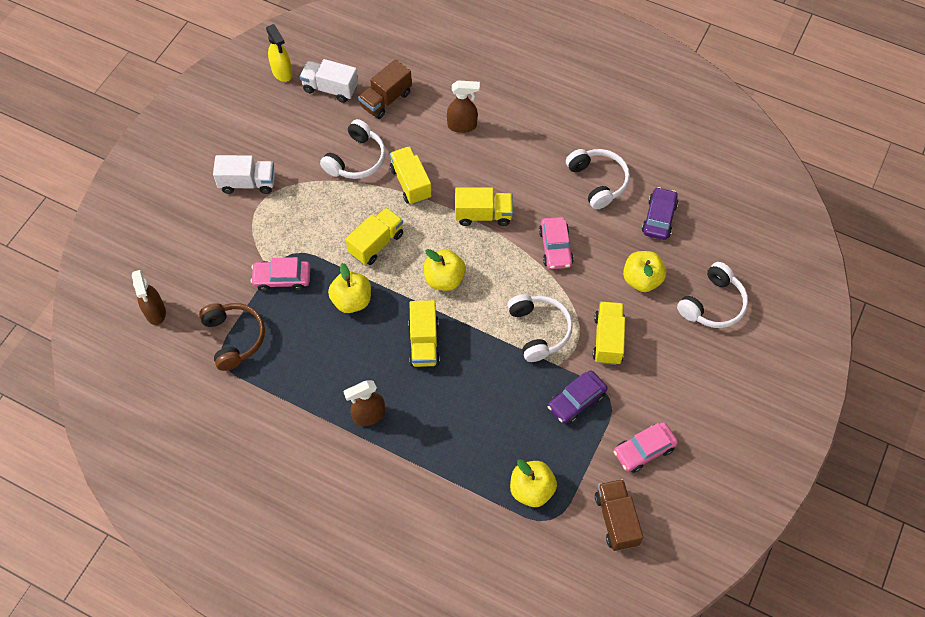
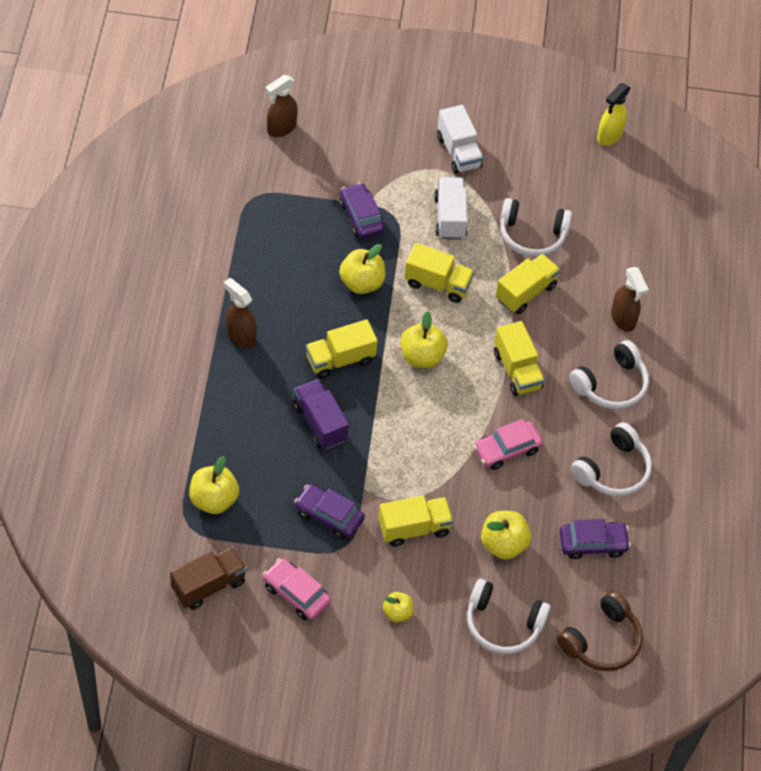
camera: 65 degrees right, 5 degrees down
brown headphones [199,303,265,371] -> brown headphones moved to [557,591,643,671]
pink car [251,257,310,291] -> purple car [339,183,385,239]
white truck [300,59,358,103] -> white truck moved to [434,177,468,240]
brown truck [358,59,412,119] -> none
white headphones [507,294,573,362] -> white headphones moved to [569,340,649,409]
none -> purple truck [293,379,349,449]
none -> yellow apple [383,592,414,622]

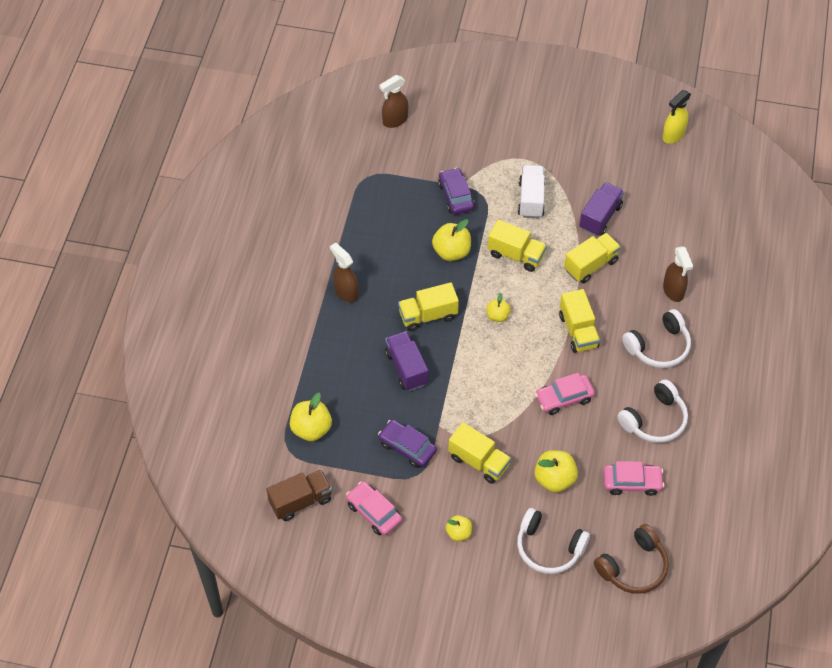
camera: 10 degrees right, 0 degrees up
yellow truck [378,495,453,547] -> yellow truck turned 45 degrees clockwise [449,422,511,484]
yellow apple [400,311,448,368] -> yellow apple [486,293,511,322], size x0.61
white truck [437,105,483,174] -> none
white headphones [500,198,572,257] -> purple truck [579,182,624,236]
purple car [560,519,631,559] -> pink car [604,461,664,496]

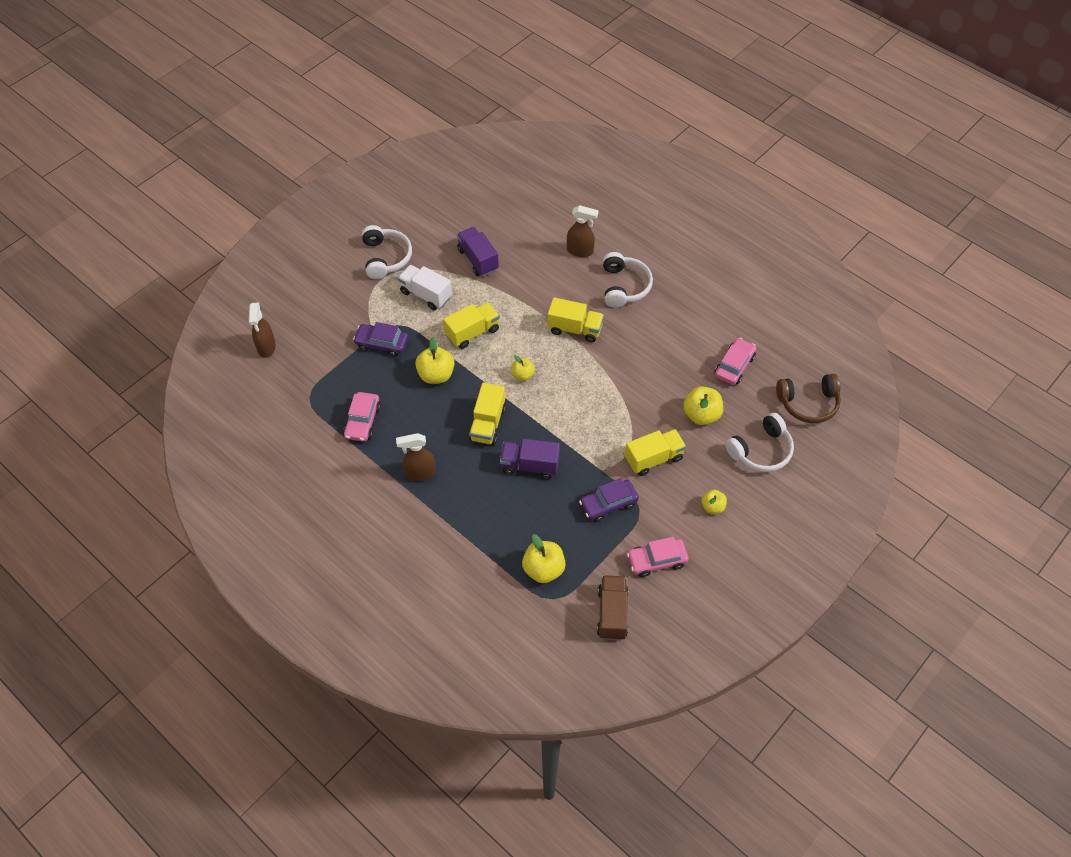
camera: 60 degrees left, 0 degrees up
pink car [535,373,595,415] -> pink car moved to [343,392,381,442]
yellow truck [564,233,621,283] -> none
brown headphones [594,524,669,594] -> brown headphones turned 90 degrees clockwise [776,374,841,423]
white headphones [617,379,688,443] -> white headphones moved to [362,225,412,279]
yellow spray bottle [662,90,691,144] -> none

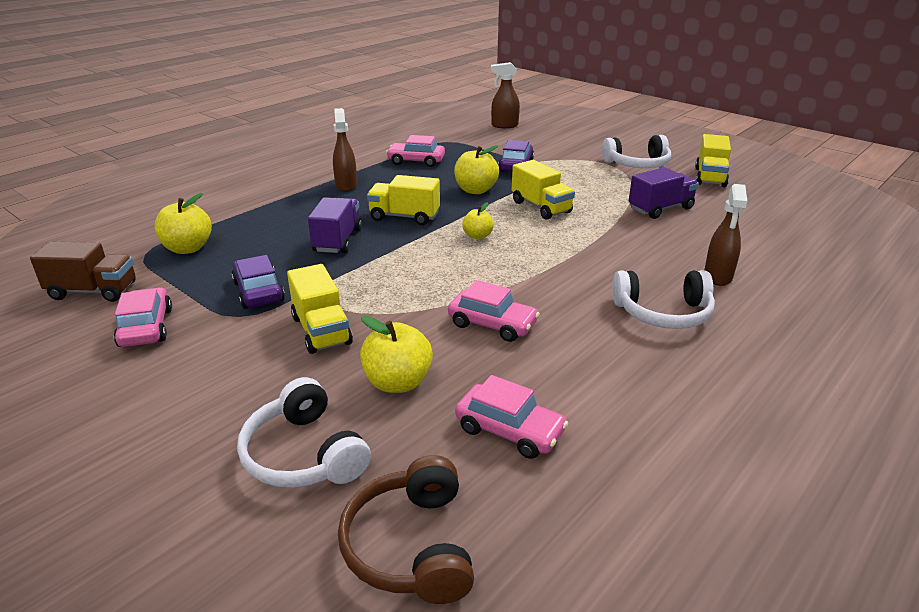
camera: 90 degrees right, 25 degrees down
white truck [398,265,452,310] -> none
yellow truck [548,297,604,342] -> yellow truck moved to [695,134,731,187]
yellow apple [701,489,727,514] -> none
none -> pink car [448,280,540,342]

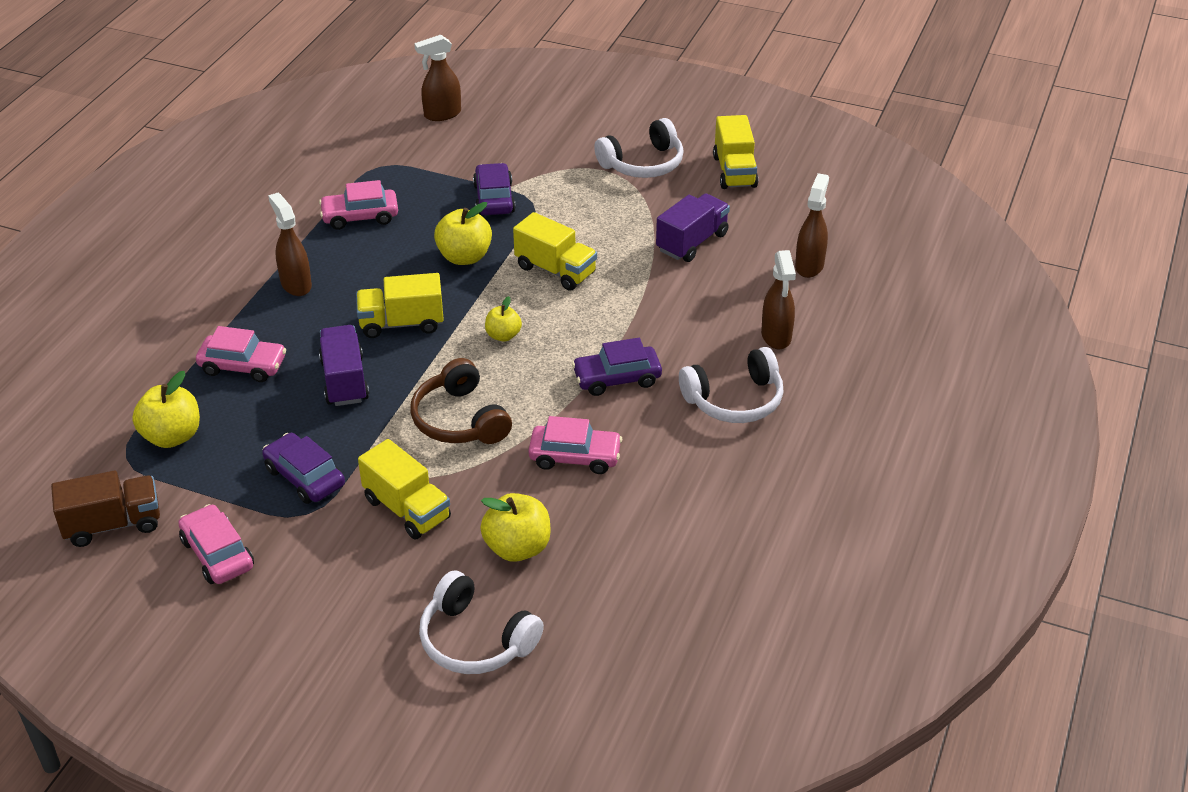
camera: 20 degrees left, 10 degrees up
brown headphones [338,455,474,604] -> brown headphones moved to [411,358,512,444]
pink car [455,375,568,459] -> pink car moved to [196,326,286,382]
none -> purple car [572,338,662,396]
none -> brown spray bottle [795,173,829,278]

